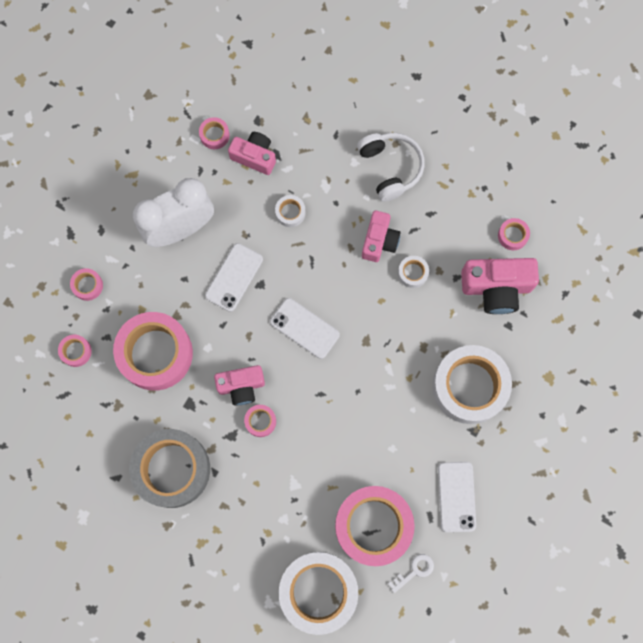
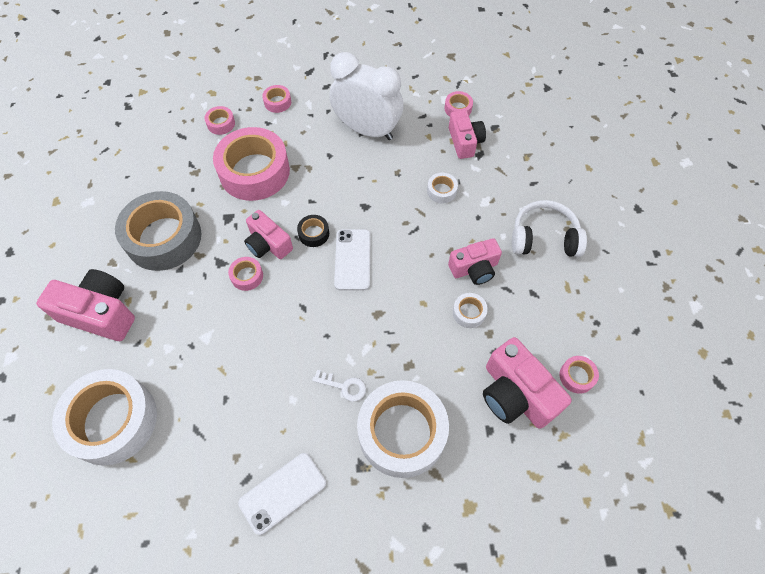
camera: 55 degrees right, 15 degrees down
white phone [205,243,263,312] -> none
pink tape [335,486,415,566] -> none
white headphones [357,133,425,202] -> white headphones turned 120 degrees counterclockwise [512,200,587,257]
white key [388,554,434,593] -> white key moved to [312,370,366,402]
none -> pink camera [36,269,135,341]
none -> black tape [297,215,329,247]

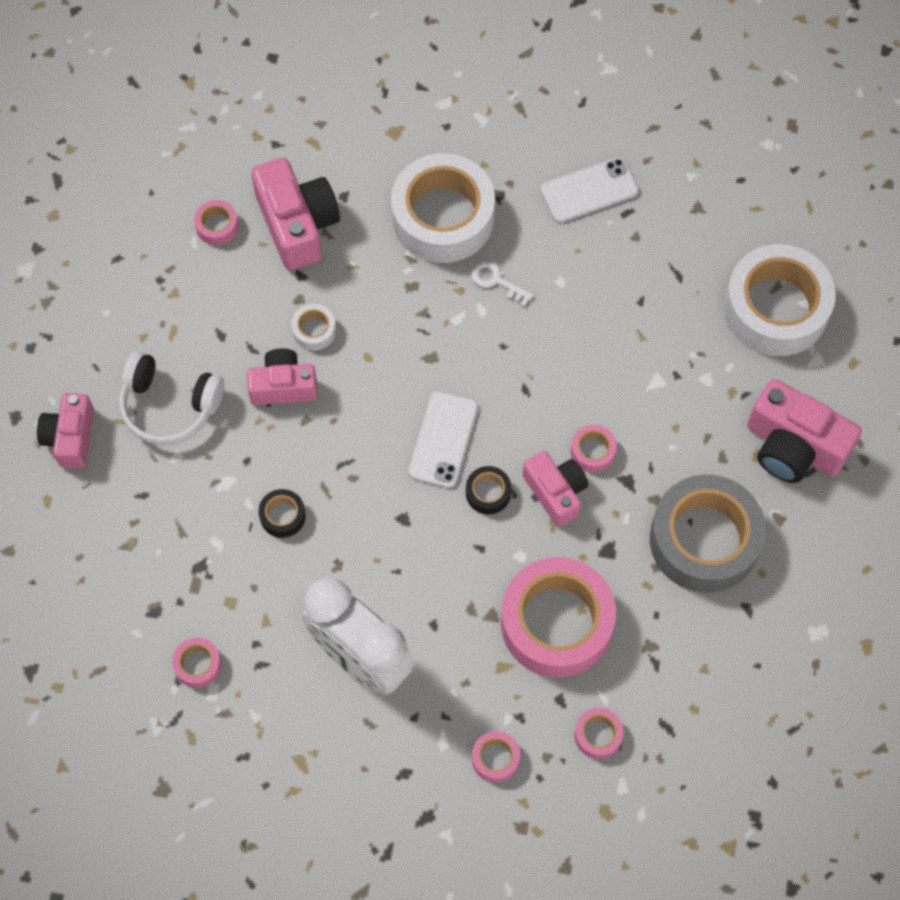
camera: 165 degrees left, 5 degrees up
white tape [427,173,458,204] -> black tape [259,489,306,538]
pink camera [449,110,486,159] -> pink camera moved to [37,393,94,469]

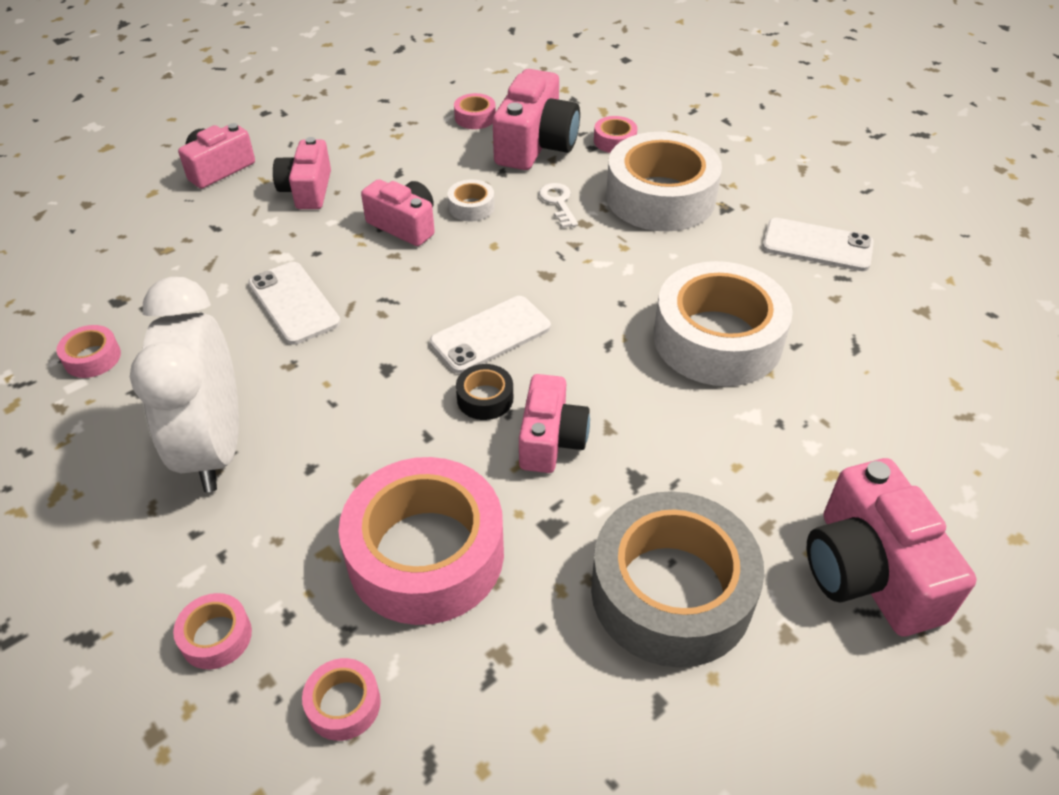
camera: 40 degrees right, 20 degrees down
white headphones [119,351,224,445] -> pink camera [273,137,331,209]
black tape [259,489,306,538] -> white phone [248,262,341,345]
white key [471,260,533,307] -> white key moved to [539,183,578,228]
pink tape [571,425,617,473] -> pink tape moved to [594,116,637,153]
white tape [724,244,836,356] -> white tape moved to [654,261,793,386]

